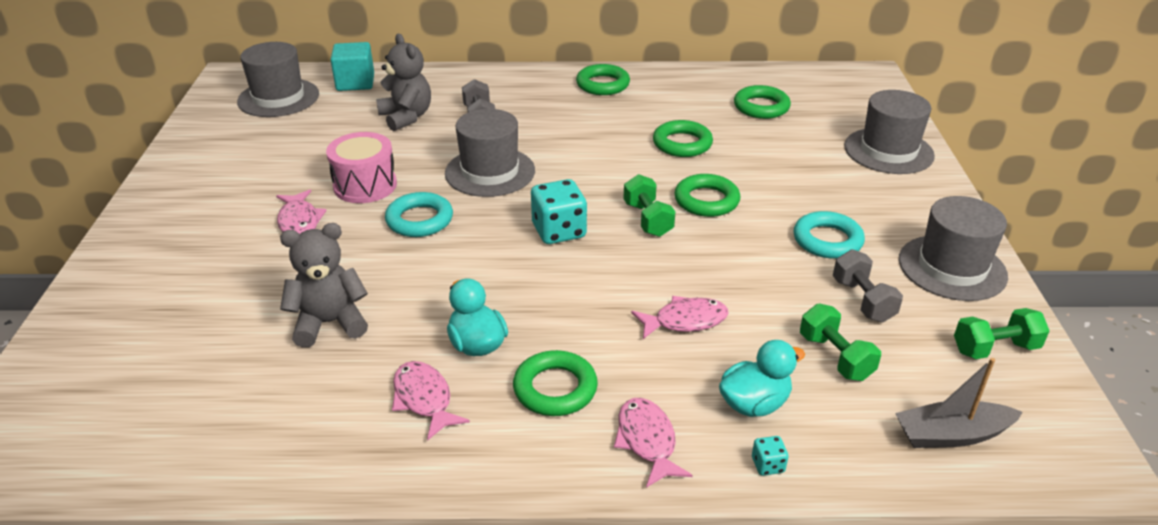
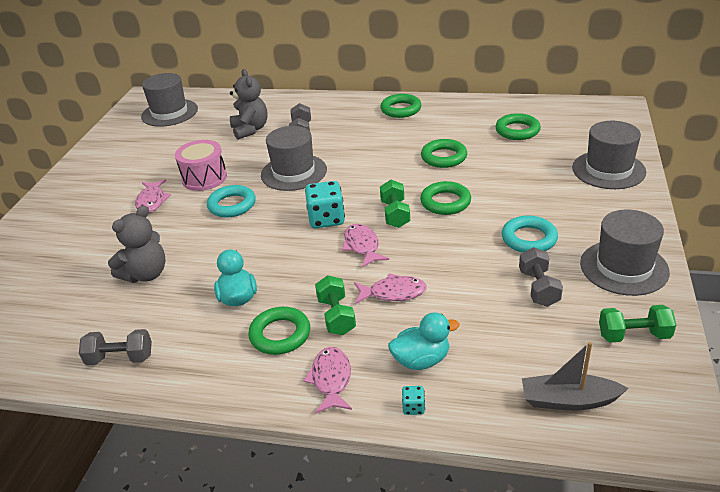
camera: 15 degrees right, 0 degrees up
grey teddy bear [280,223,368,348] -> grey teddy bear turned 135 degrees clockwise [108,205,166,283]
turquoise cube [331,42,374,91] -> none
pink fish [392,361,470,441] -> pink fish moved to [342,224,389,268]
green dumbbell [800,304,881,381] -> green dumbbell moved to [315,275,356,335]
none -> grey dumbbell [79,329,152,365]

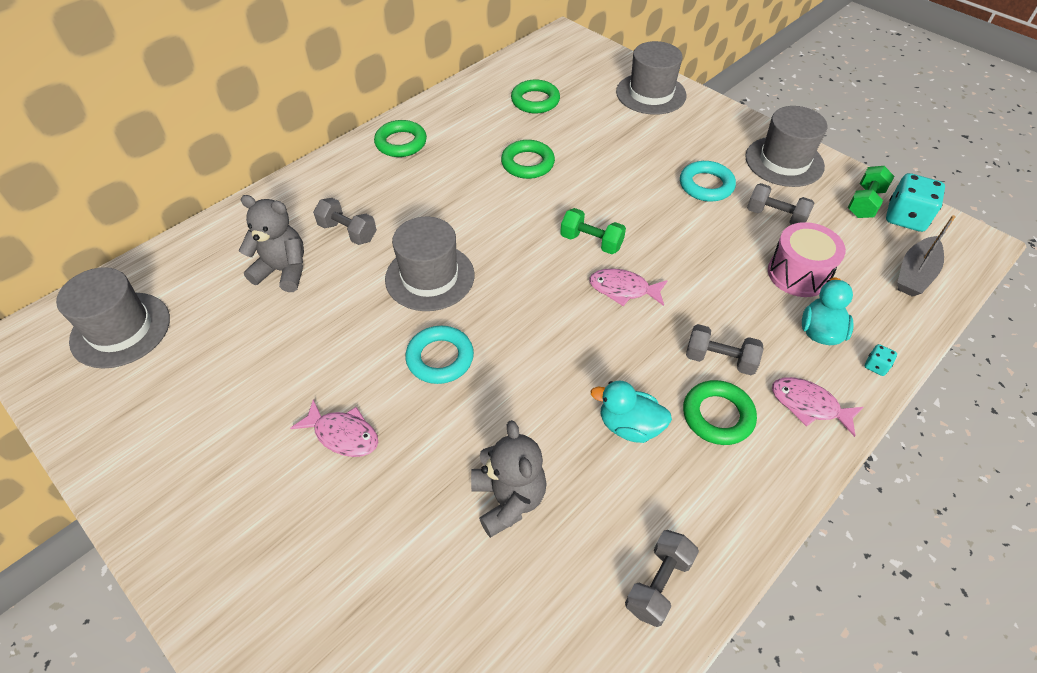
camera: 60 degrees left, 15 degrees up
pink drum [175,140,227,191] -> pink drum moved to [768,222,846,297]
turquoise dice [305,181,345,228] -> turquoise dice moved to [886,173,945,232]
green dumbbell [315,275,356,335] -> grey dumbbell [686,324,764,375]
pink fish [354,273,427,304] -> none
green ring [420,181,471,215] -> none

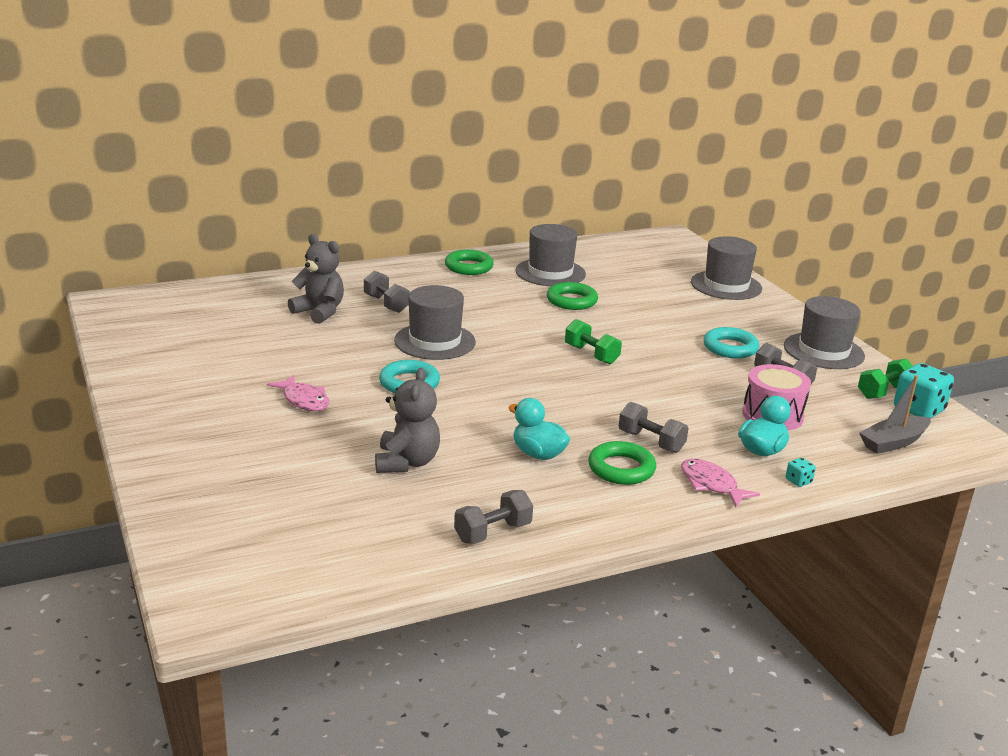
camera: 20 degrees right, 25 degrees down
grey hat [56,267,170,369] -> grey hat moved to [515,224,586,286]
green ring [511,79,560,114] -> none
pink fish [589,269,668,306] -> none

